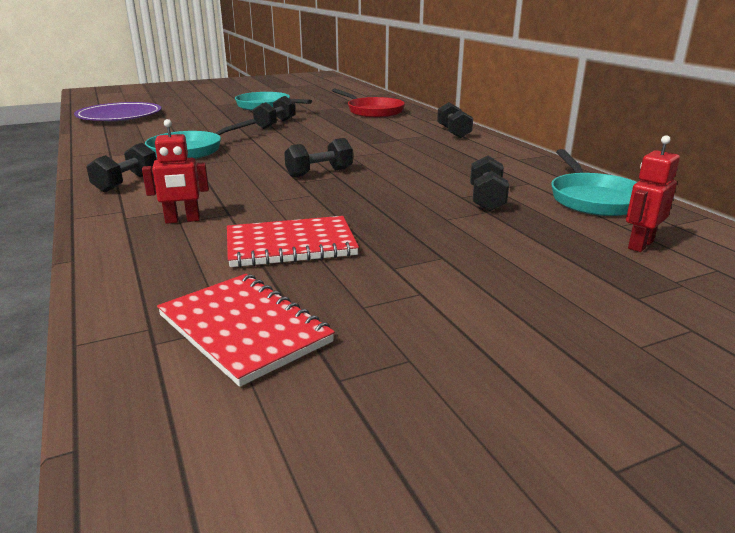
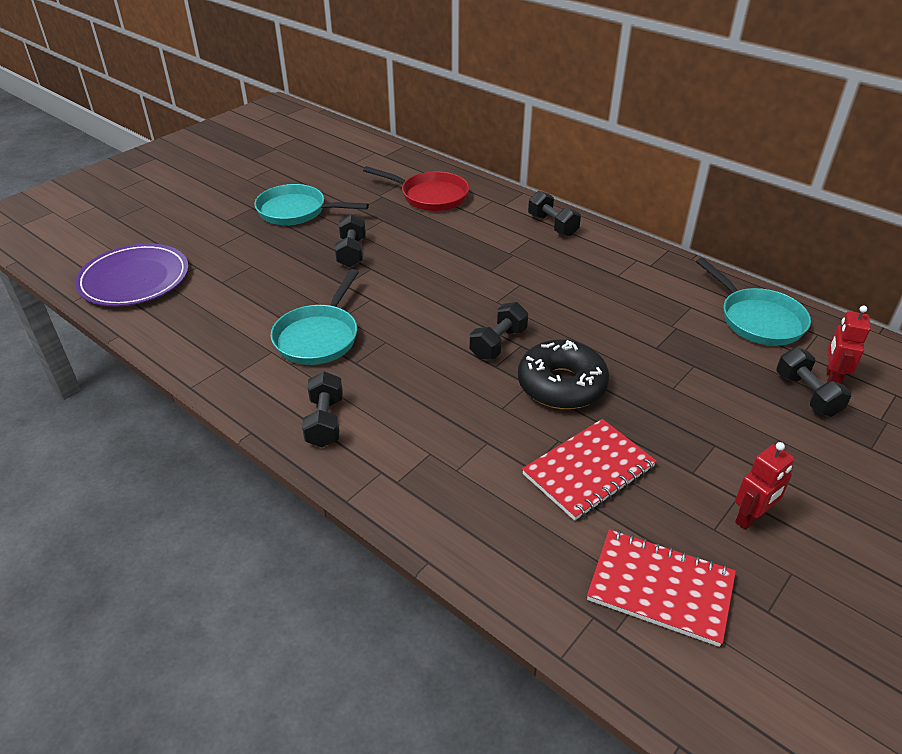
camera: 25 degrees left, 15 degrees up
red robot [142,119,209,224] -> red robot moved to [735,442,794,530]
black dumbbell [470,156,509,211] -> black dumbbell moved to [776,347,851,417]
none -> black donut [518,340,609,409]

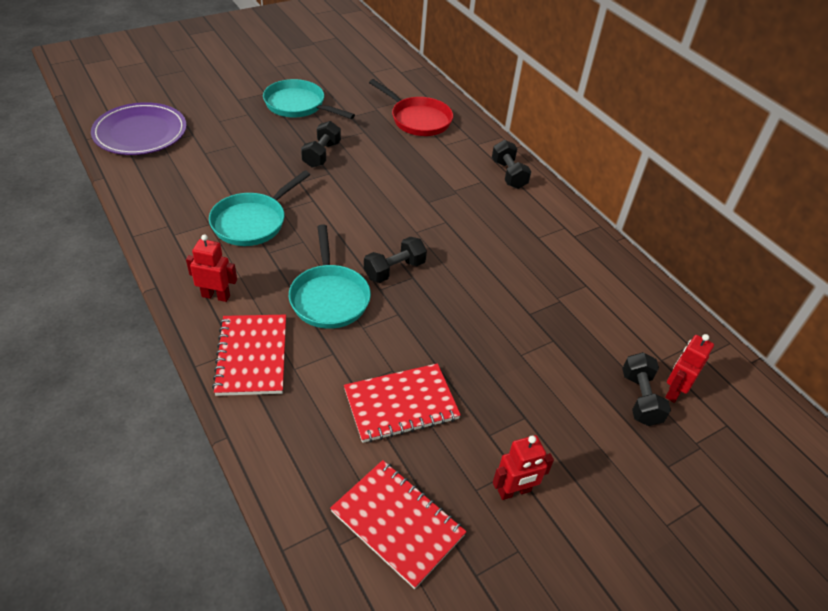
camera: 15 degrees right, 5 degrees up
black dumbbell [302,372,343,447] -> red robot [186,234,237,302]
black donut [518,340,609,409] -> none
turquoise pan [696,258,811,346] -> turquoise pan moved to [289,224,371,329]
none -> red notebook [212,315,286,396]

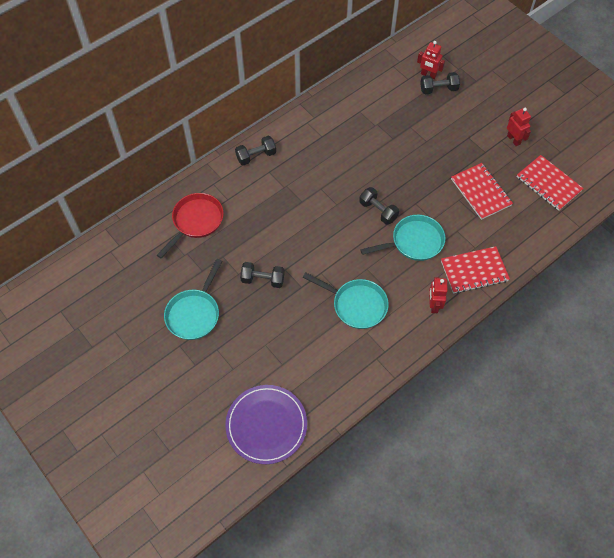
camera: 95 degrees left, 15 degrees up
red notebook [330,460,467,589] -> red notebook turned 75 degrees counterclockwise [517,155,584,211]

